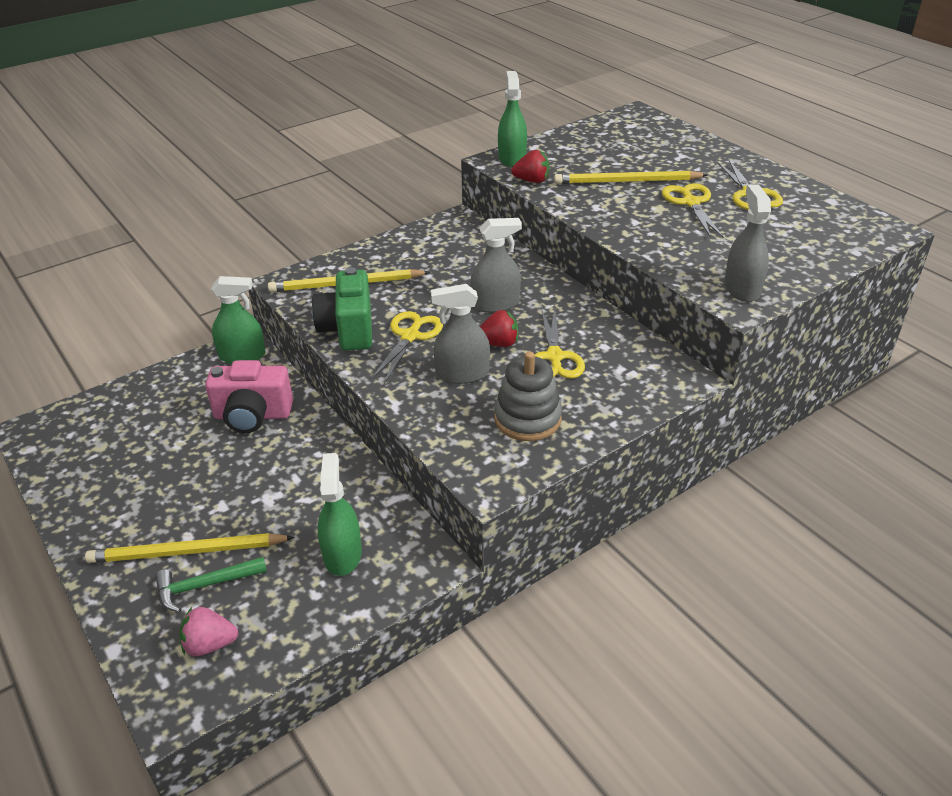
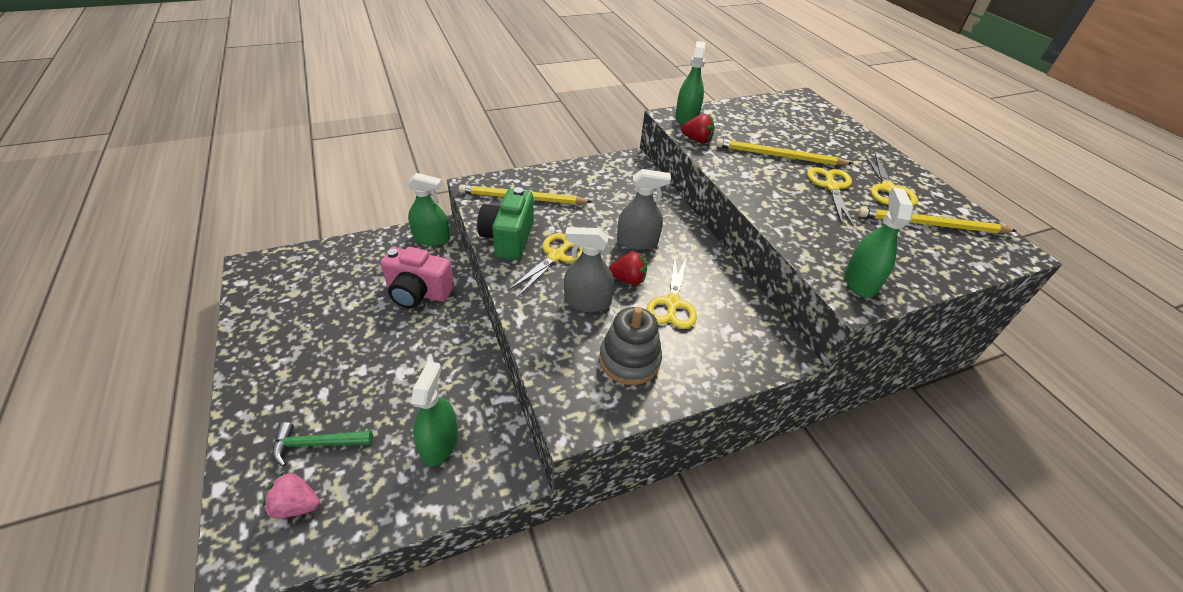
camera: 10 degrees right, 5 degrees up
yellow pencil [85,533,295,563] -> yellow pencil moved to [858,207,1017,233]
grey spray bottle [725,184,771,302] -> green spray bottle [845,187,914,298]

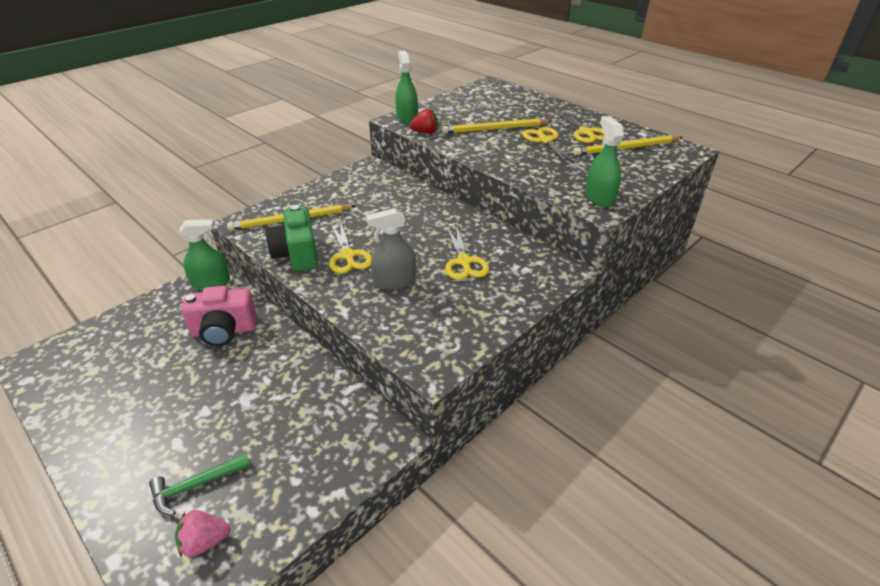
camera: 20 degrees left, 5 degrees down
green spray bottle [411,361,458,466] -> none
yellow scissors [508,233,582,297] -> yellow scissors turned 150 degrees clockwise [329,220,372,273]
grey stacking toy [599,307,662,385] -> none
red strawberry [609,252,647,285] -> none
grey spray bottle [617,169,671,250] -> none

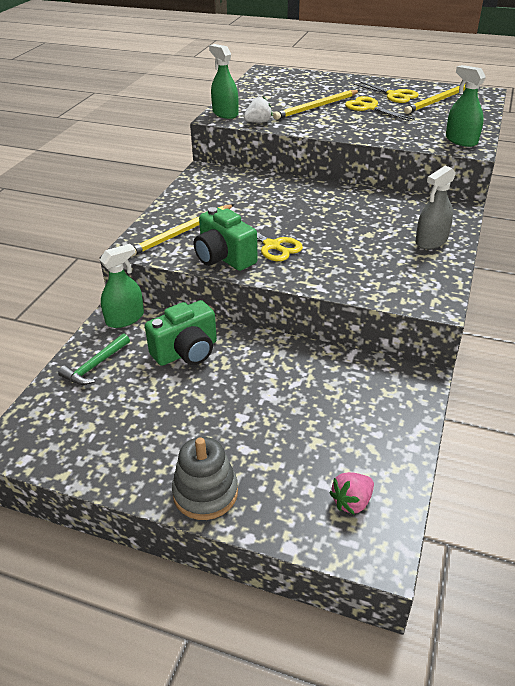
camera: 25 degrees left, 0 degrees up
green hammer [149,453,250,515] -> green hammer moved to [58,333,130,385]
pink camera [181,286,257,346] -> green camera [145,300,217,366]
grey spray bottle [366,208,416,290] -> grey spray bottle moved to [415,166,456,249]
red strawberry [410,108,438,134] -> white strawberry [244,97,273,123]
yellow scissors [445,227,489,280] -> none
none -> grey stacking toy [172,437,238,520]

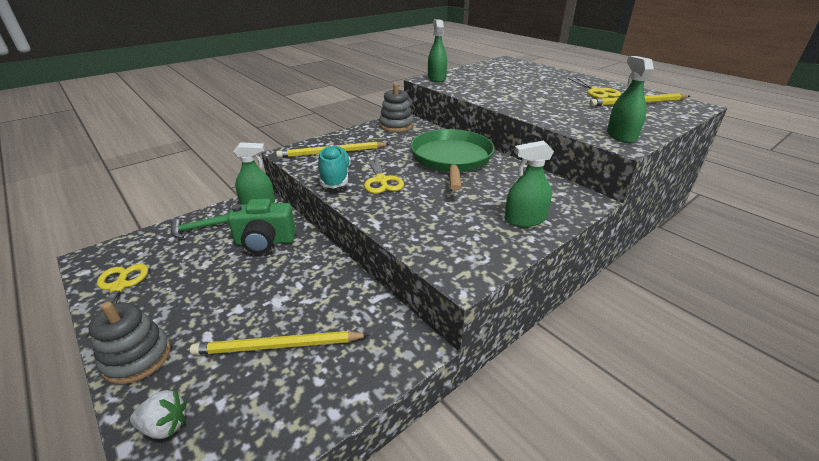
camera: 30 degrees right, 5 degrees down
green camera [194,207,258,271] -> turquoise shoe [318,145,351,188]
white strawberry [244,97,273,123] -> white strawberry moved to [130,390,187,439]
yellow pencil [273,90,360,120] -> yellow pencil moved to [190,331,369,355]
pink strawberry [329,472,374,515] -> none
yellow scissors [345,96,415,121] -> yellow scissors moved to [86,264,148,338]
grey spray bottle [415,166,456,249] -> green spray bottle [505,140,554,227]
none -> grey stacking toy [379,83,414,132]
none -> green pan [410,129,495,191]

